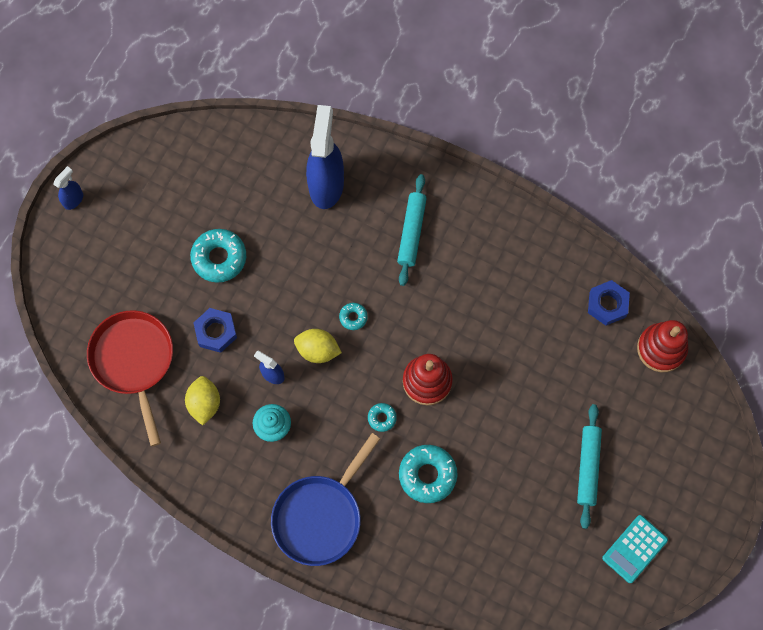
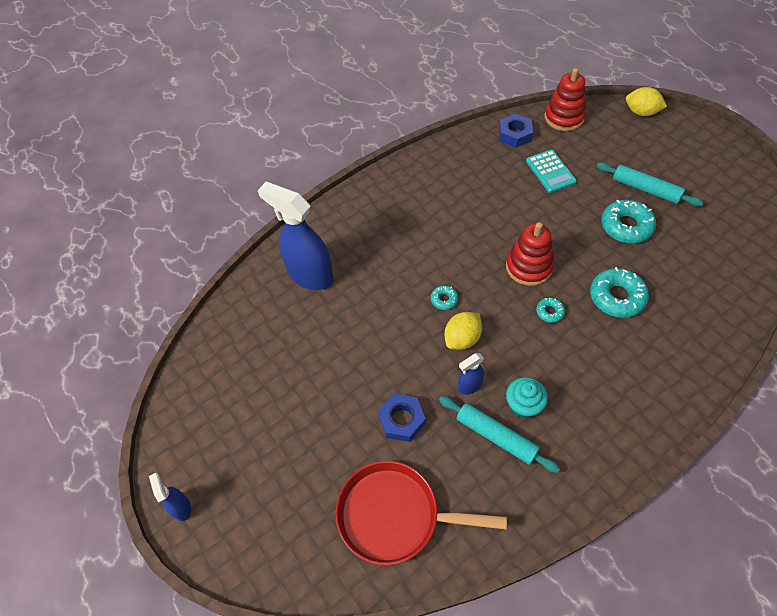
camera: 60 degrees left, 15 degrees down
yellow lemon [185,376,220,426] -> yellow lemon moved to [626,87,667,116]
turquoise donut [190,229,246,283] -> turquoise donut moved to [601,200,656,243]
blue pan [271,433,380,566] -> none
turquoise rolling pin [397,174,427,286] -> turquoise rolling pin moved to [439,396,560,473]
turquoise calculator [602,515,668,583] -> turquoise calculator moved to [526,150,577,193]

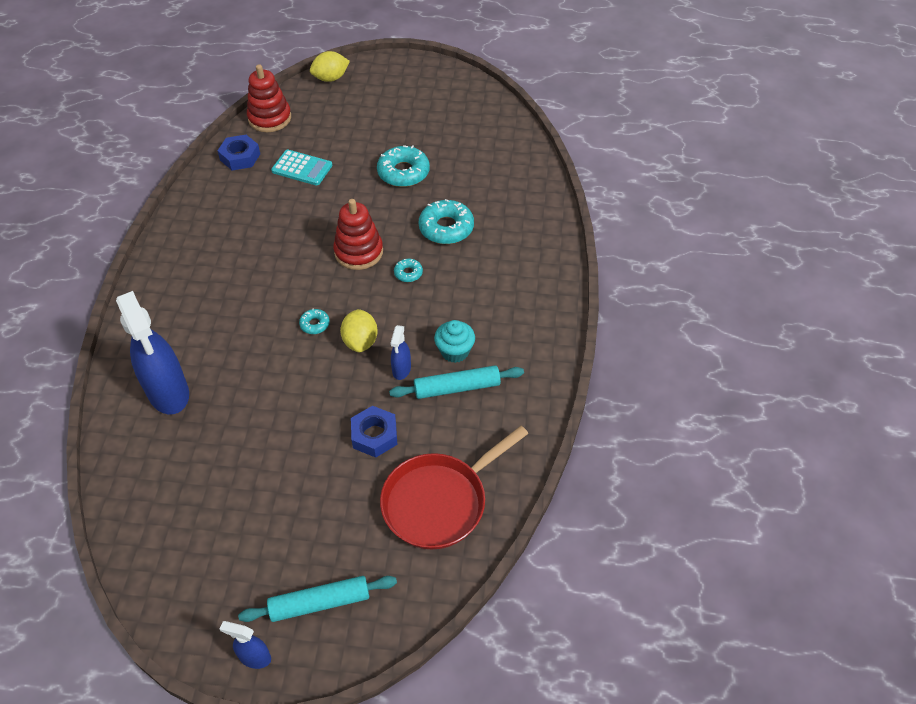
camera: 50 degrees left, 5 degrees down
blue spray bottle [258,182,334,290] -> blue spray bottle turned 105 degrees counterclockwise [116,291,189,414]
turquoise rolling pin [596,162,703,206] -> turquoise rolling pin moved to [238,576,397,622]

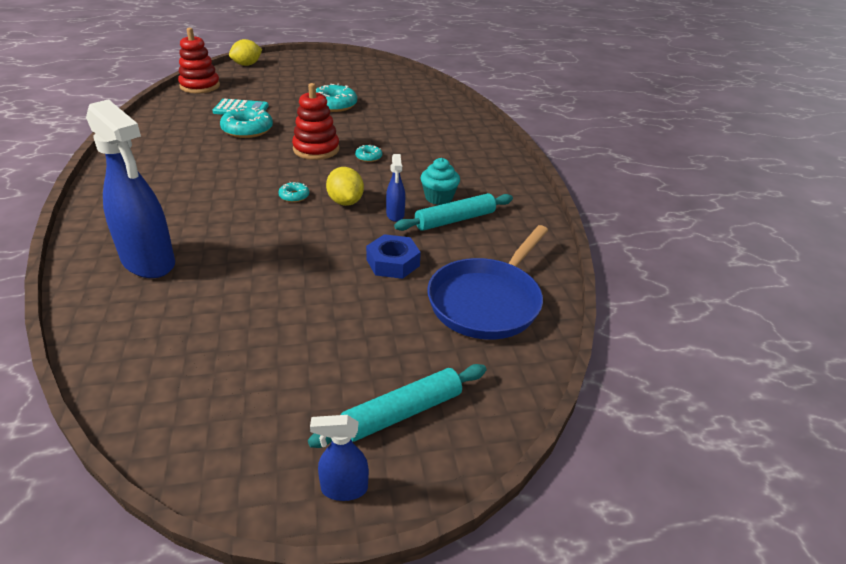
camera: 20 degrees left, 15 degrees down
blue nut [218,135,260,170] -> none
red pan [380,426,529,550] -> blue pan [427,225,548,340]
turquoise donut [419,199,474,244] -> turquoise donut moved to [220,106,273,138]

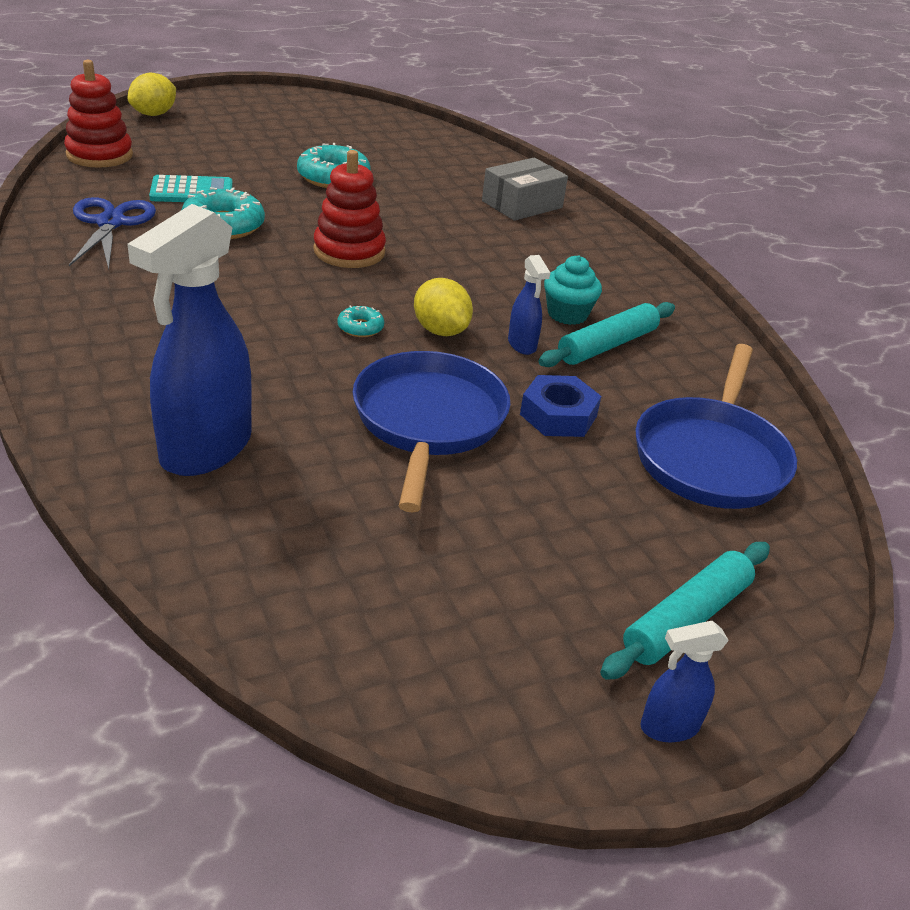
camera: 15 degrees left, 0 degrees up
blue spray bottle [86,99,175,278] -> blue spray bottle turned 90 degrees clockwise [127,204,252,476]
turquoise donut [355,145,382,162] -> none
none -> blue scissors [69,197,156,270]
none -> blue pan [353,351,510,513]
none -> grey box [482,158,568,221]

